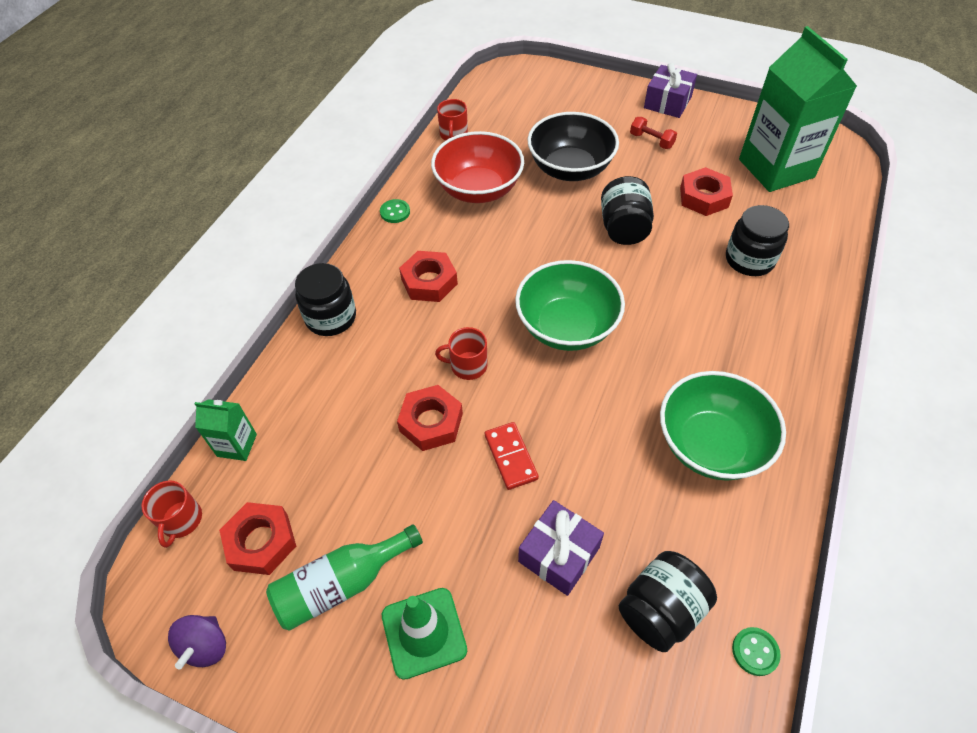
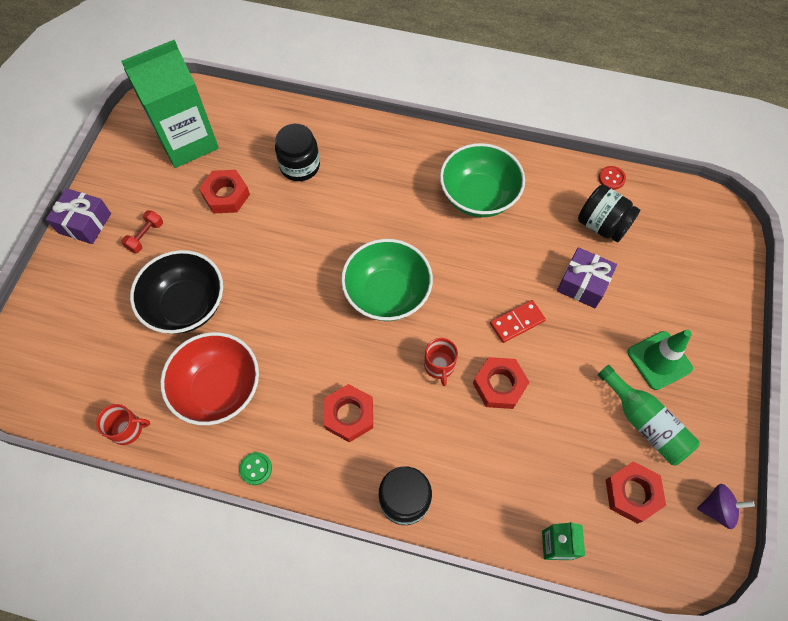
camera: 100 degrees left, 10 degrees up
red mug [142,481,202,548] -> none
black jar [601,176,654,245] -> none
green button [732,627,781,676] -> red button [598,166,626,190]

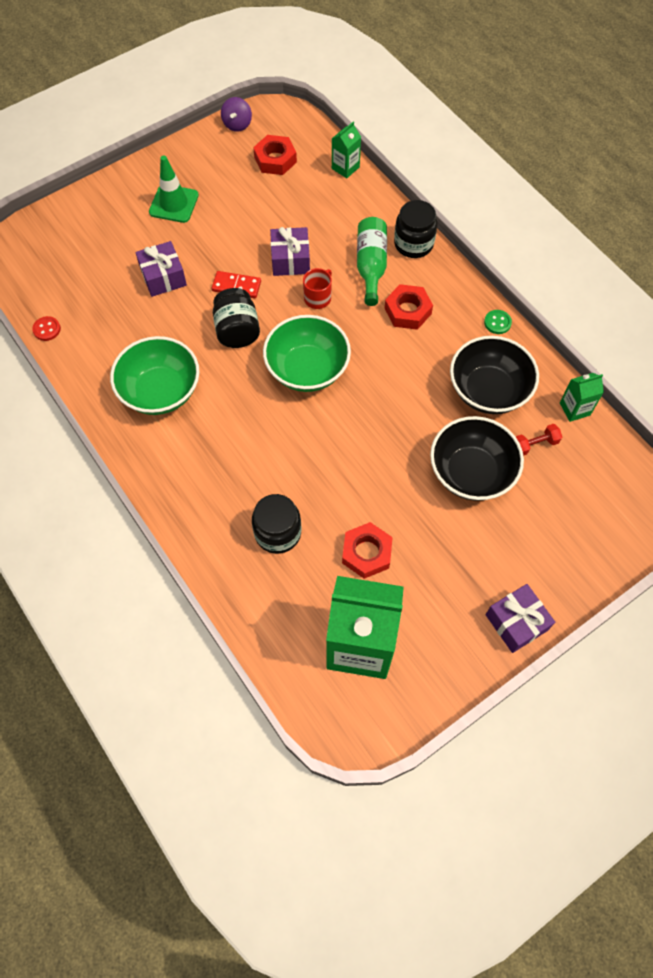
camera: 140 degrees left, 0 degrees up
red mug [96,404,150,445] -> green carton [560,373,604,422]
red dumbbell [121,210,163,253] -> red dumbbell moved to [516,424,562,456]
red bowl [160,332,259,425] -> black bowl [450,336,539,414]
red nut [473,357,529,409] -> purple gift [270,227,310,276]
black jar [578,185,640,242] -> black jar moved to [213,288,260,348]
green bottle [598,365,699,465] -> green bottle moved to [357,217,387,306]
purple spinning top [697,484,755,529] -> purple spinning top turned 120 degrees counterclockwise [221,97,252,132]

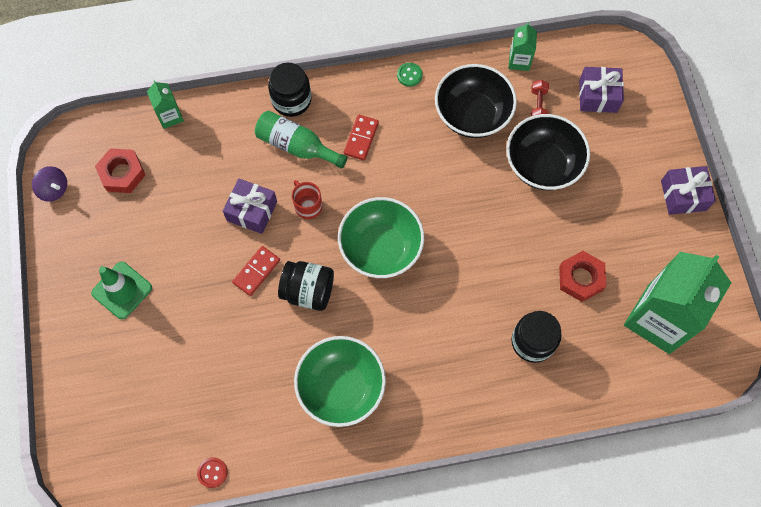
camera: 65 degrees left, 5 degrees up
purple gift [135,241,187,297] -> purple gift moved to [579,67,624,113]
red nut [385,284,433,330] -> red domino [344,115,379,161]

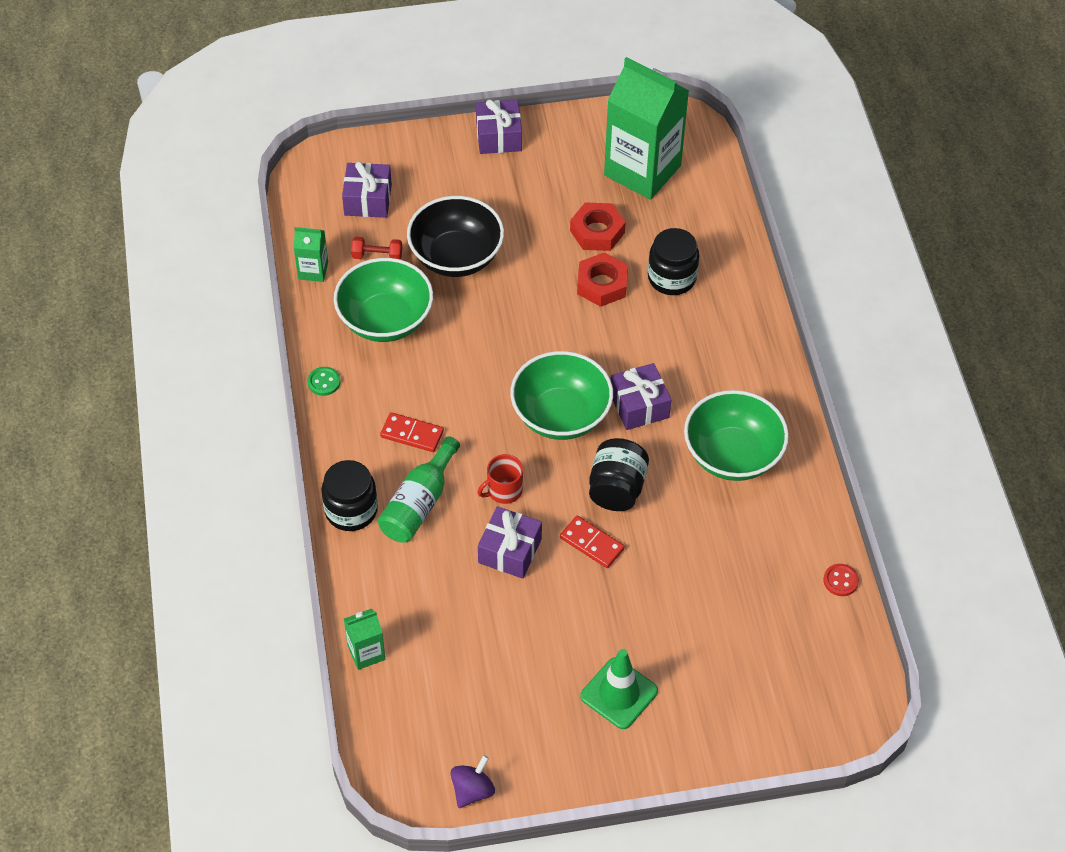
camera: 90 degrees left, 15 degrees down
red nut [95,148,145,193] -> red nut moved to [577,252,628,307]
black bowl [435,64,517,138] -> green bowl [334,258,433,342]
none -> purple gift [611,363,671,430]

